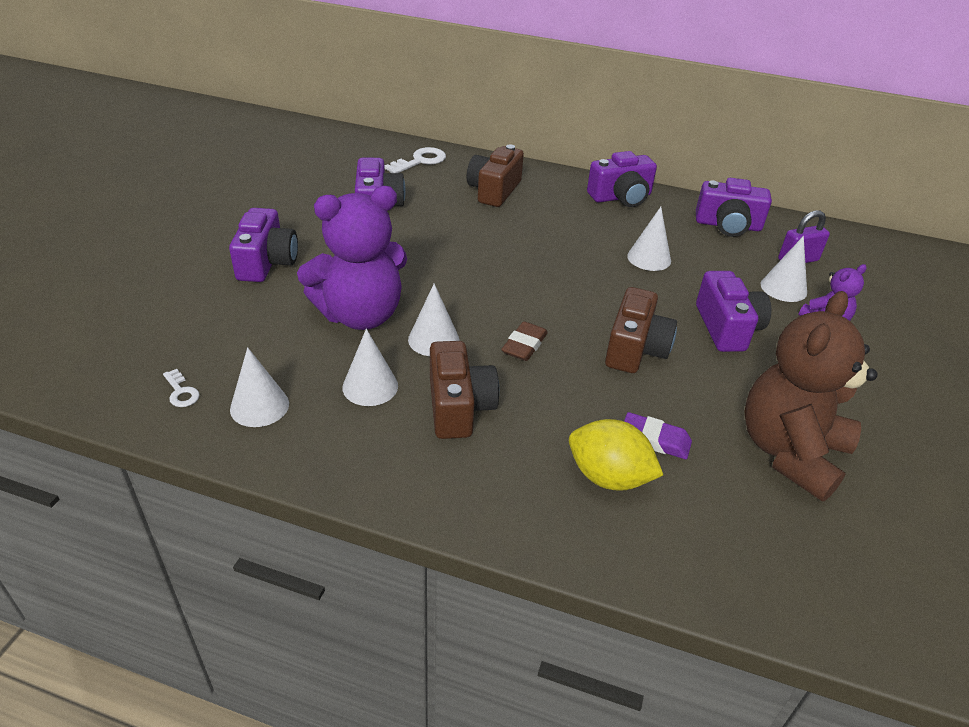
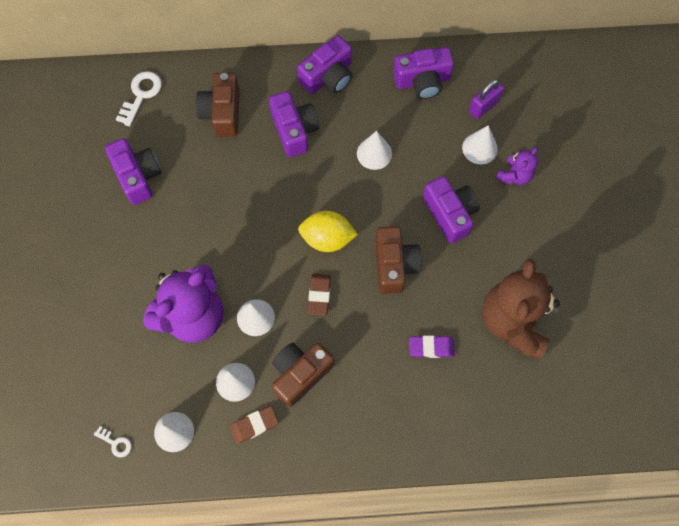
camera: 20 degrees left, 30 degrees up
purple camera [229,208,298,282] -> purple camera moved to [269,91,319,157]
brown camera [430,341,499,439] -> brown camera turned 105 degrees counterclockwise [272,343,334,407]
yellow lemon [569,419,663,491] -> yellow lemon moved to [298,211,358,252]
none -> brown eraser [230,406,279,444]

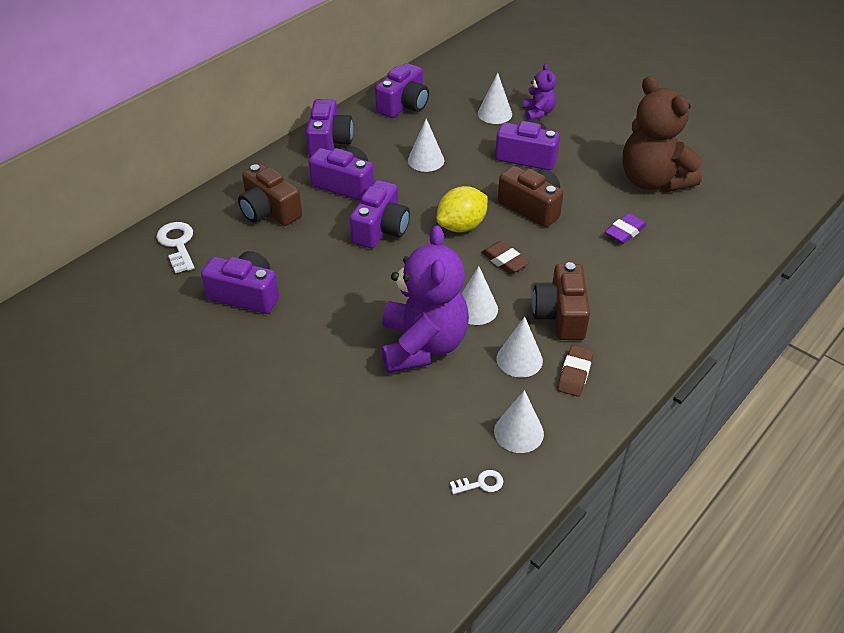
camera: 45 degrees left, 25 degrees down
purple padlock [469,79,504,119] -> none
none -> purple camera [350,180,410,249]

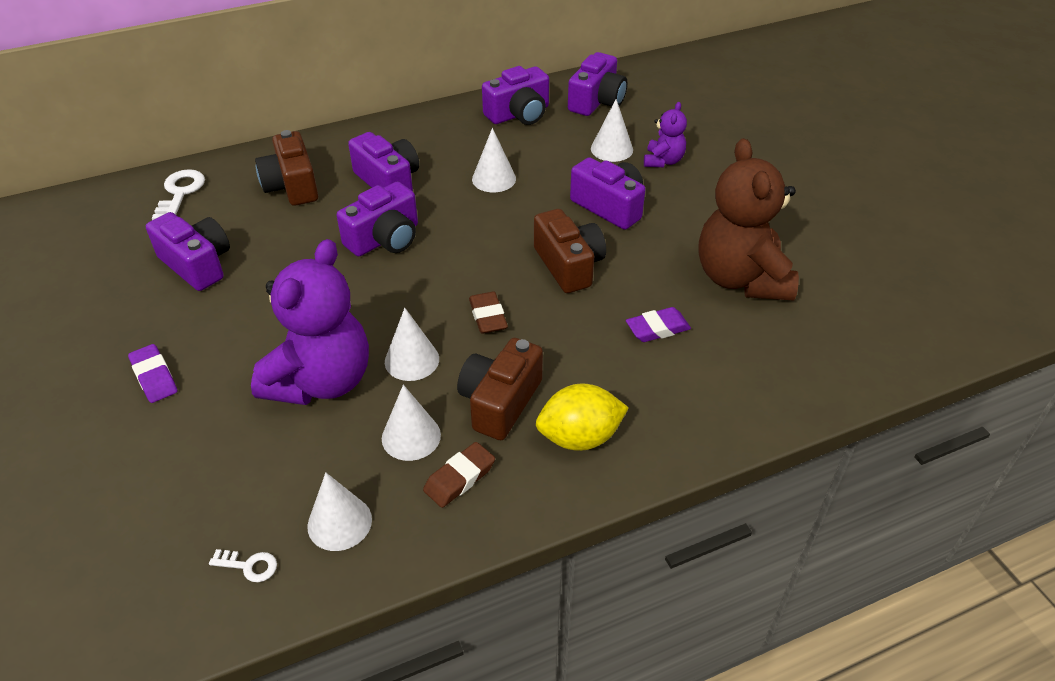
camera: 25 degrees right, 0 degrees up
purple camera [306,99,353,157] -> purple camera moved to [568,52,627,116]
yellow lemon [437,186,488,232] -> yellow lemon moved to [536,383,629,451]
none -> purple eraser [128,344,177,403]

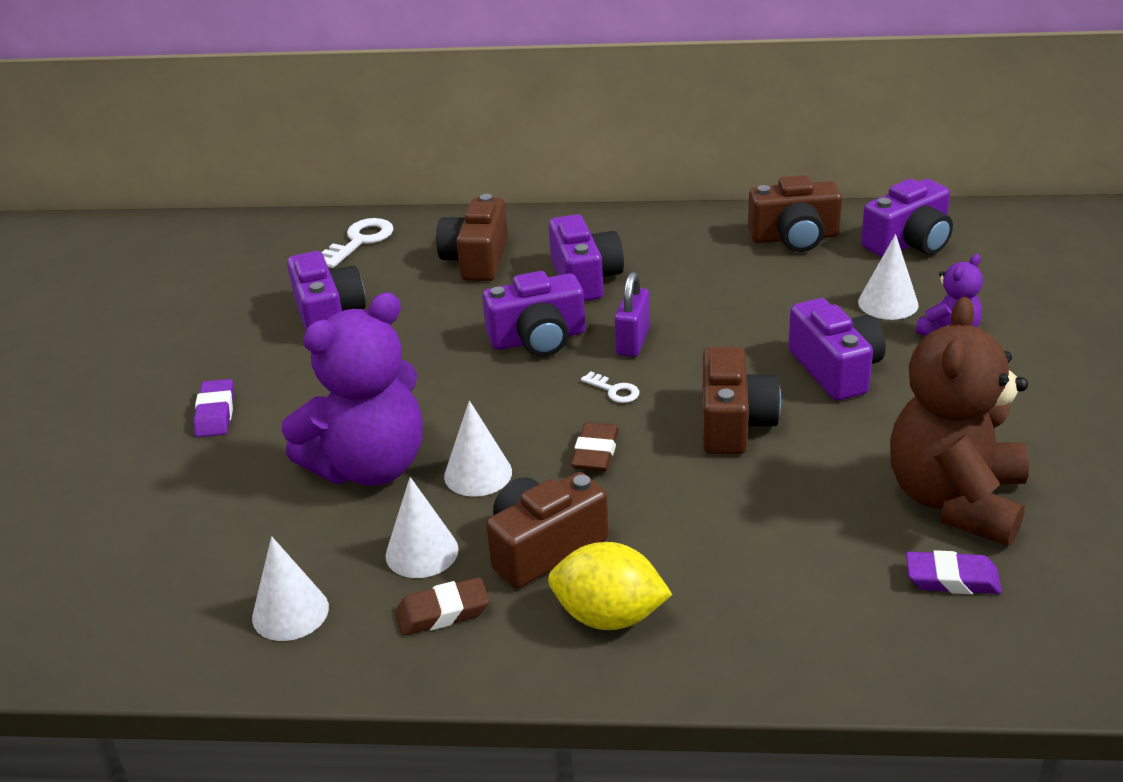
camera: 30 degrees right, 10 degrees down
white key [209,549,277,582] -> white key moved to [581,371,639,403]
white cone [472,128,516,192] -> none
purple camera [482,66,549,125] -> brown camera [748,175,842,252]
purple eraser [626,307,691,342] -> purple eraser moved to [906,550,1002,594]
none -> purple padlock [615,272,650,357]

